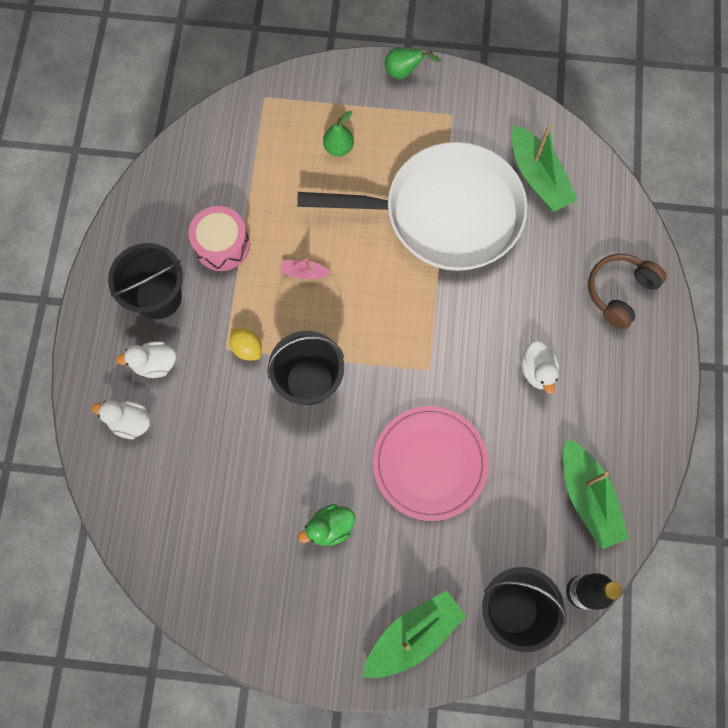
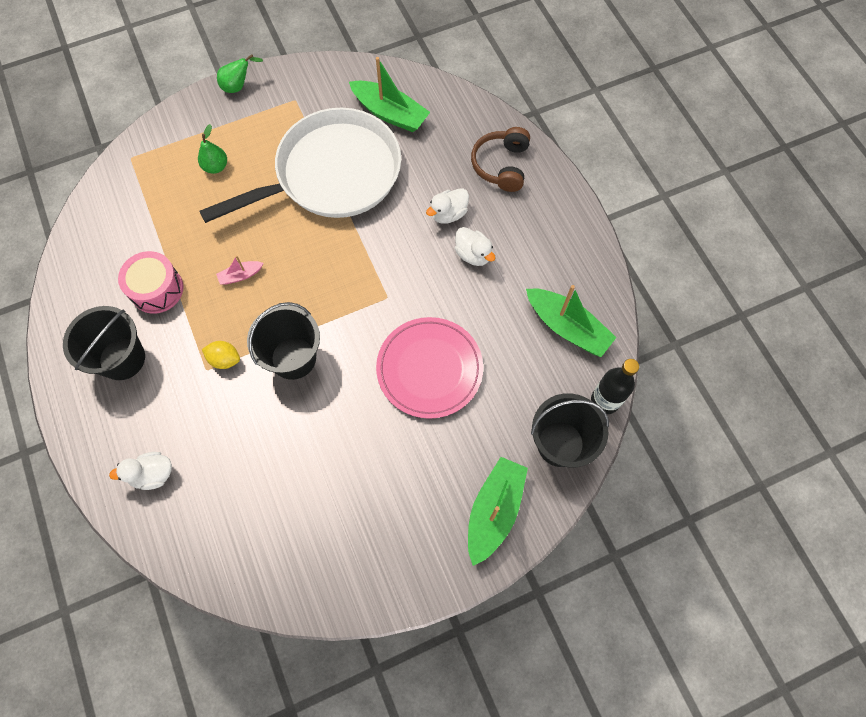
camera: 30 degrees left, 5 degrees down
white duck [116,341,176,378] -> white duck moved to [426,188,469,224]
green duck [298,504,355,546] -> none

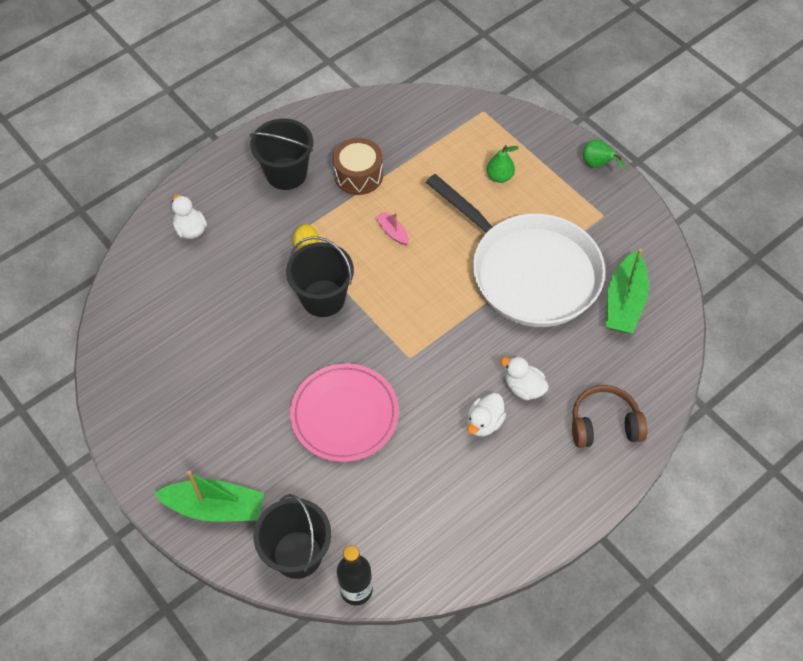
camera: 75 degrees right, 10 degrees down
pink drum [118,251,184,314] -> brown drum [333,138,383,195]
green boat [526,285,617,357] -> none

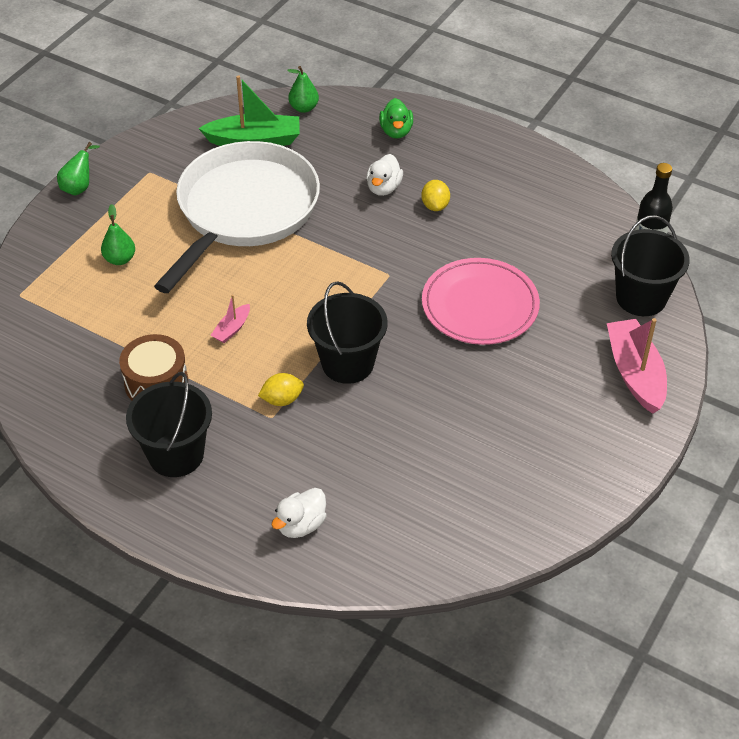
camera: 110 degrees left, 10 degrees down
green boat [154,471,264,522] -> pink boat [607,318,667,414]
white duck [467,393,506,436] -> yellow lemon [421,180,450,211]
brown headphones [572,385,647,448] -> green duck [379,98,413,139]
none -> green pear [287,66,319,113]

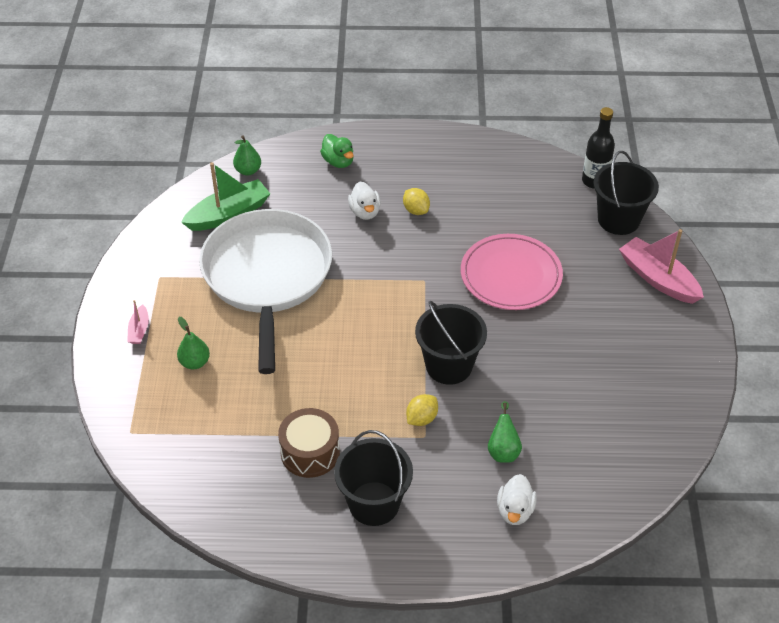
camera: 30 degrees left, 0 degrees up
green pear [57,142,100,196] -> green pear moved to [488,401,522,463]
pink boat [211,295,250,343] -> pink boat moved to [127,300,149,344]

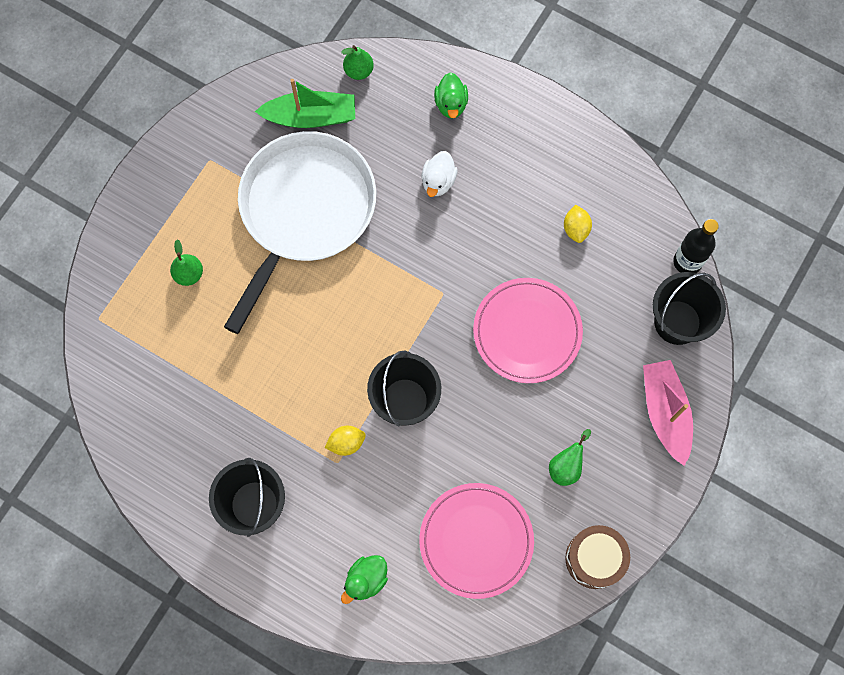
camera: 30 degrees right, 25 degrees up
pink boat [127,300,149,344] -> none
brown drum [278,408,340,478] -> brown drum moved to [565,525,630,589]
yellow lemon [403,188,430,215] -> yellow lemon moved to [564,205,592,243]
green pear [488,401,522,463] -> green pear moved to [549,429,591,486]
white duck [497,474,537,525] -> green duck [341,555,388,604]
none -> pink plate [419,483,534,599]

